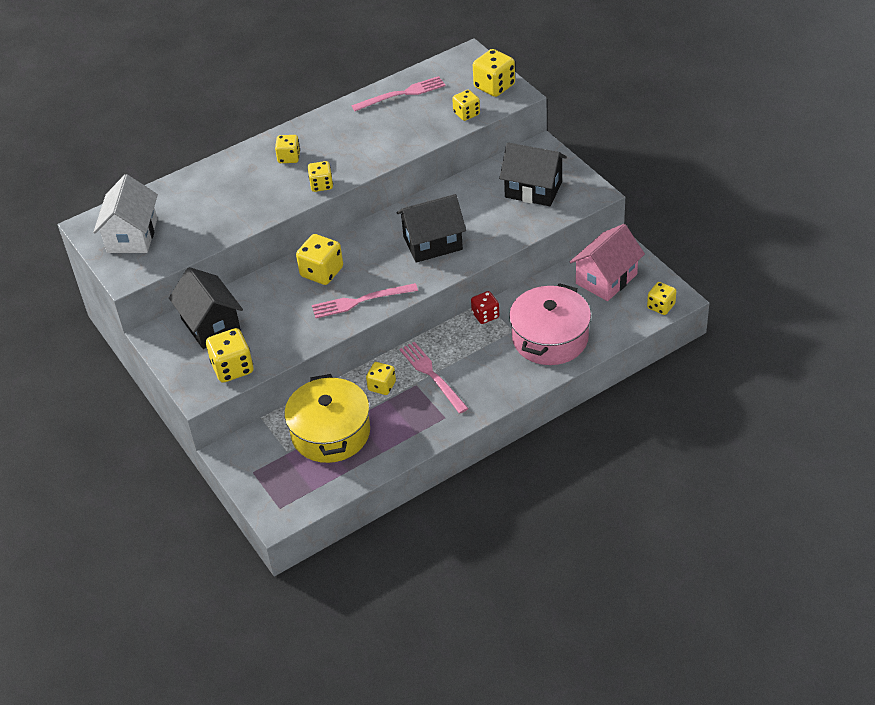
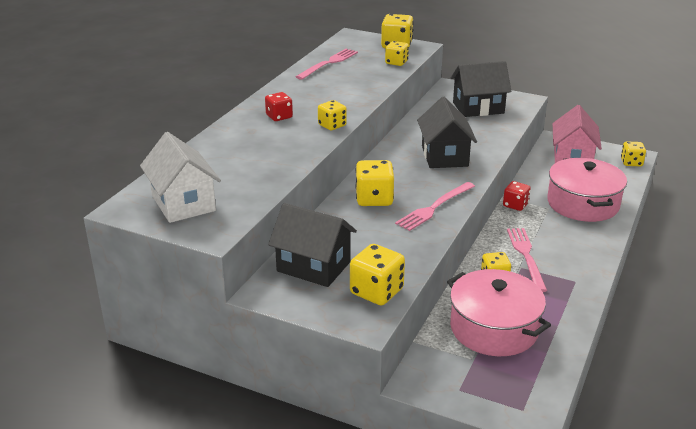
camera: 35 degrees left, 15 degrees down
yellow dice [275,135,300,163] -> red dice [265,92,293,121]
yellow pot [284,374,370,463] -> pink pot [447,269,551,356]
black house [397,194,466,263] -> black house turned 45 degrees counterclockwise [417,97,477,168]
pink fork [399,342,469,414] -> pink fork turned 60 degrees clockwise [507,228,547,292]

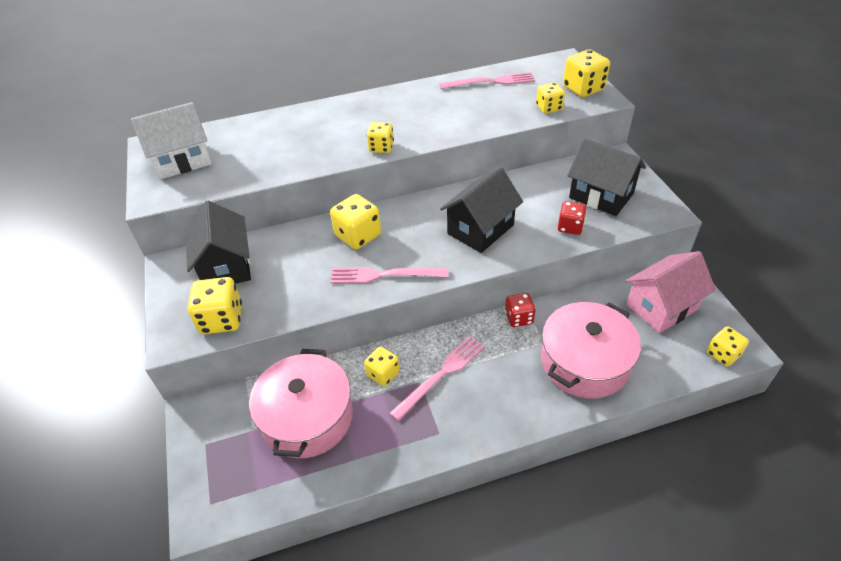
camera: 50 degrees right, 15 degrees up
white house [140,132,221,223] -> white house turned 45 degrees clockwise [131,102,212,179]
red dice [265,92,293,121] -> red dice moved to [558,201,587,235]

